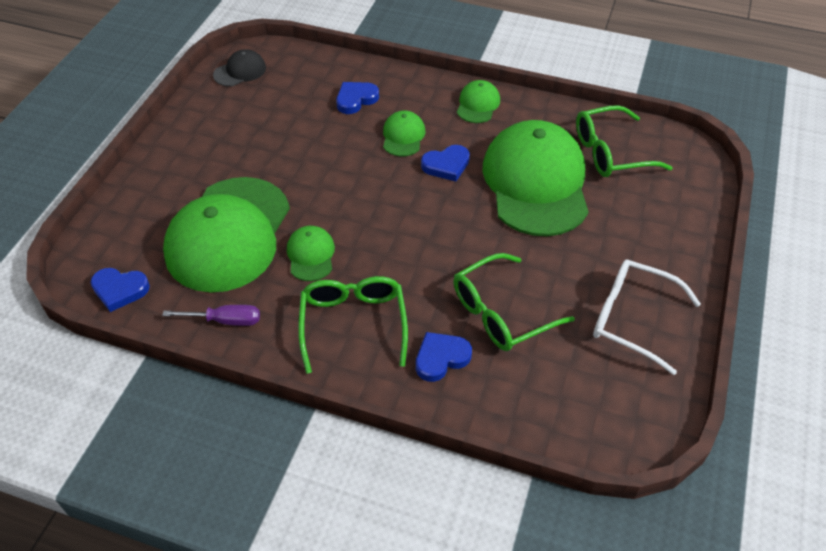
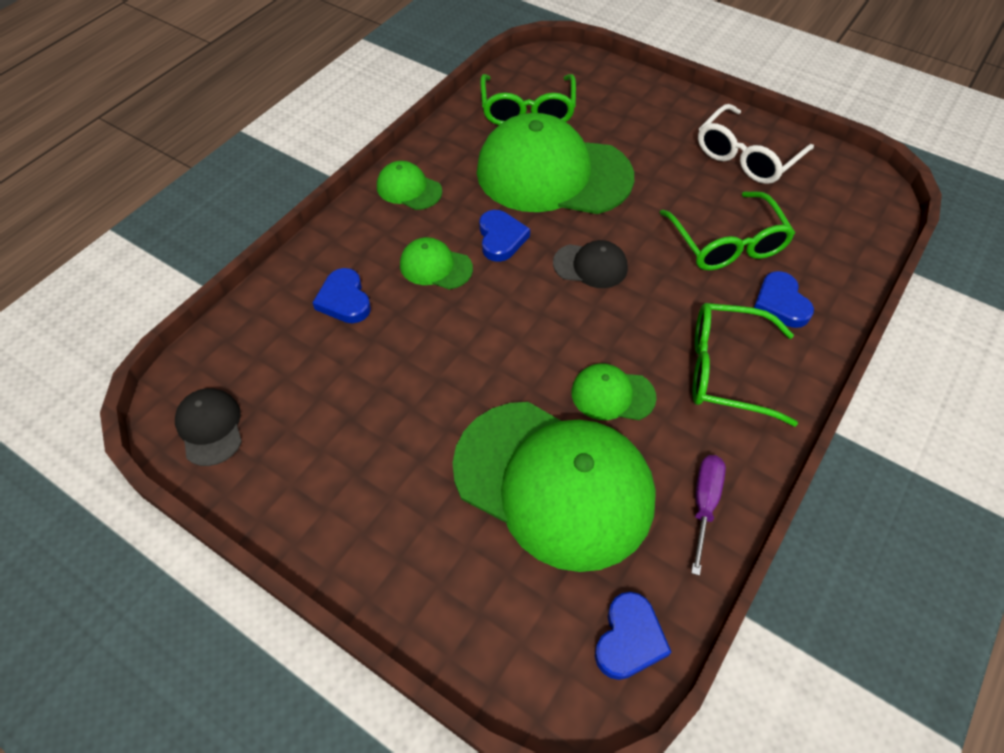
camera: 75 degrees left, 5 degrees up
none -> black cap [553,240,628,288]

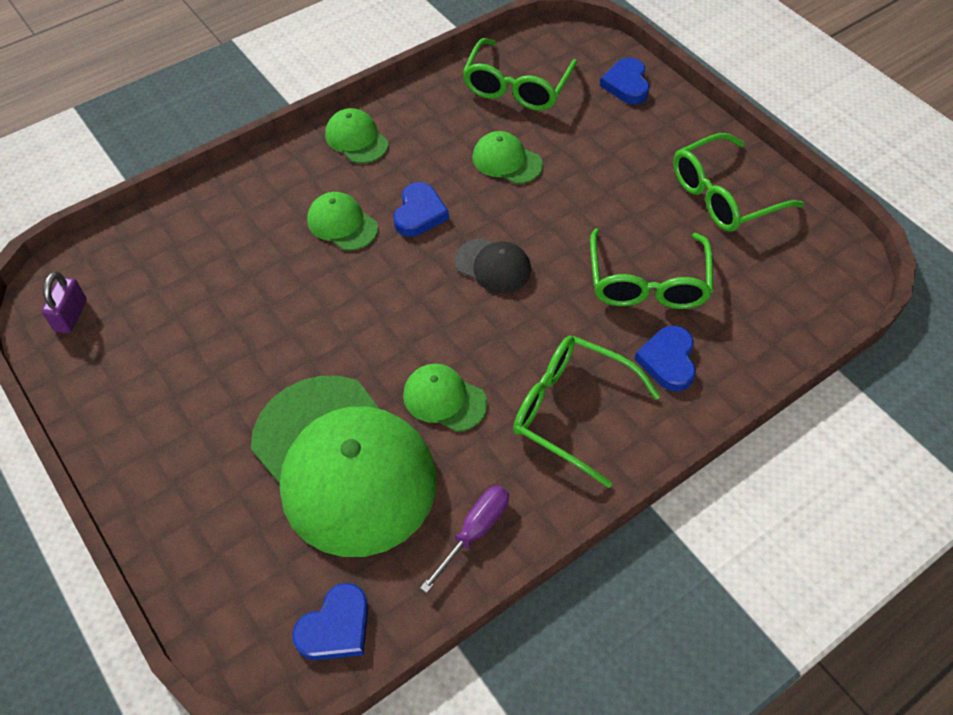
camera: 20 degrees right, 0 degrees up
black cap [175,388,242,466] -> purple padlock [42,272,87,333]
blue heart [312,268,371,323] -> blue heart moved to [600,57,650,104]
green cap [477,113,634,214] -> green cap [472,131,543,184], size x0.43
white glasses [698,104,814,184] -> green glasses [673,133,804,232]

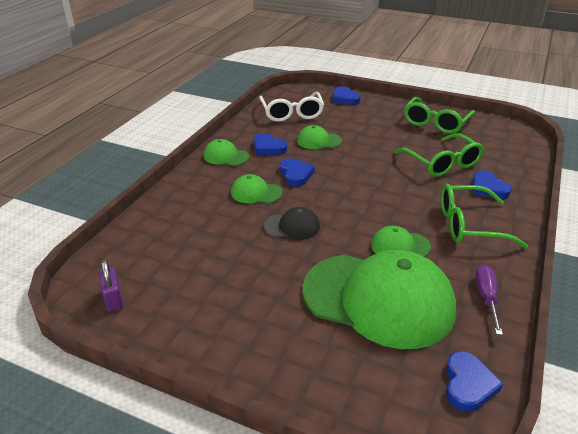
camera: 30 degrees left, 20 degrees down
black cap [454,238,531,293] -> black cap moved to [263,207,320,240]
green glasses [463,38,577,111] -> white glasses [259,92,324,122]
none -> blue heart [254,133,287,155]

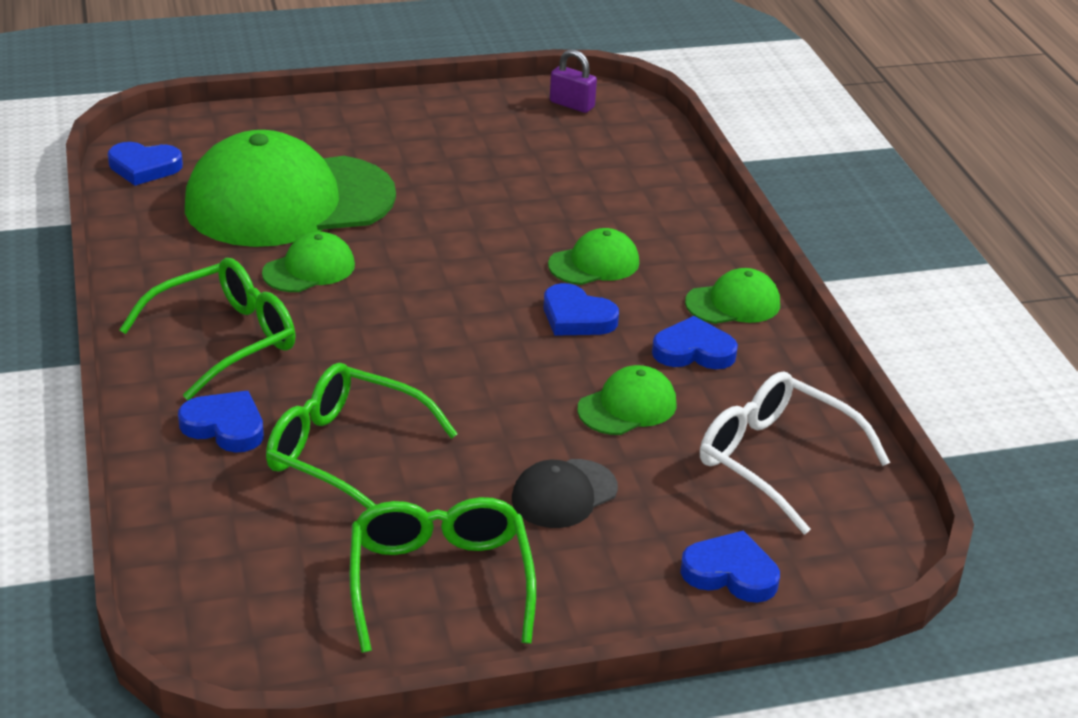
camera: 140 degrees right, 0 degrees up
black cap [263,207,320,240] -> black cap moved to [512,459,618,528]
blue heart [446,351,503,412] -> blue heart turned 60 degrees counterclockwise [108,142,183,186]
purple screwdriver [475,265,503,335] -> none

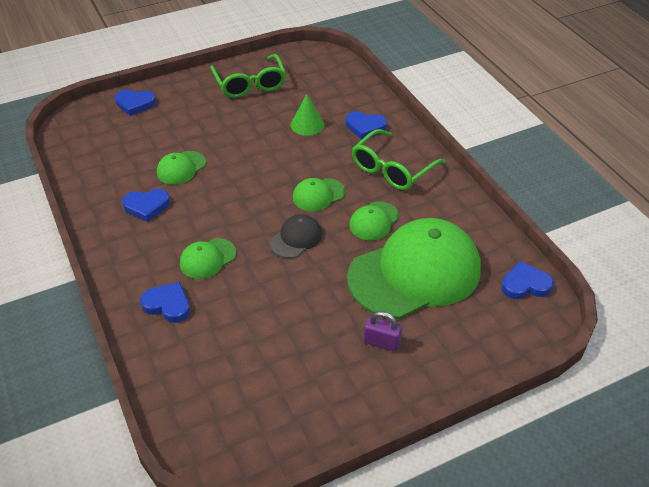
camera: 170 degrees right, 10 degrees up
green glasses [266,363,458,509] -> green cone [291,94,324,136]
black cap [512,459,618,528] -> black cap moved to [270,214,322,258]
blue heart [543,283,619,336] -> blue heart moved to [140,282,190,323]
purple padlock [550,49,597,113] -> purple padlock moved to [364,311,402,351]
green cap [685,268,780,324] -> green cap moved to [293,178,346,211]
white glasses [700,372,890,534] -> none

